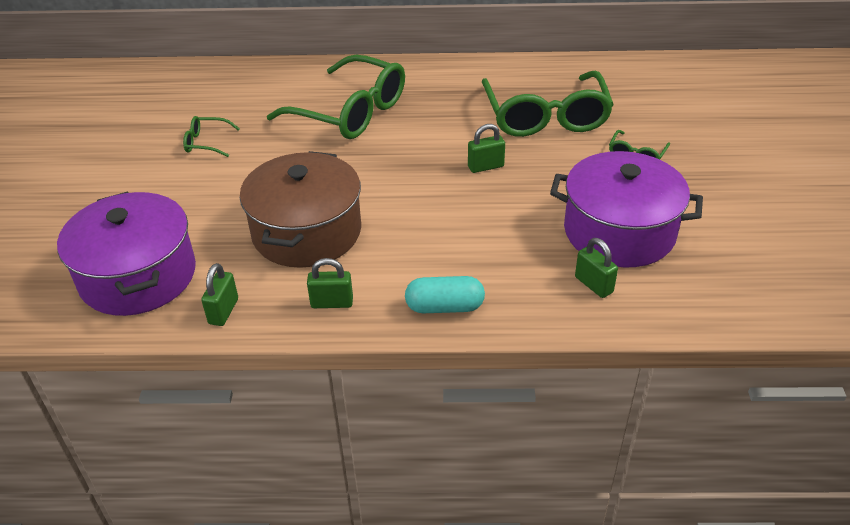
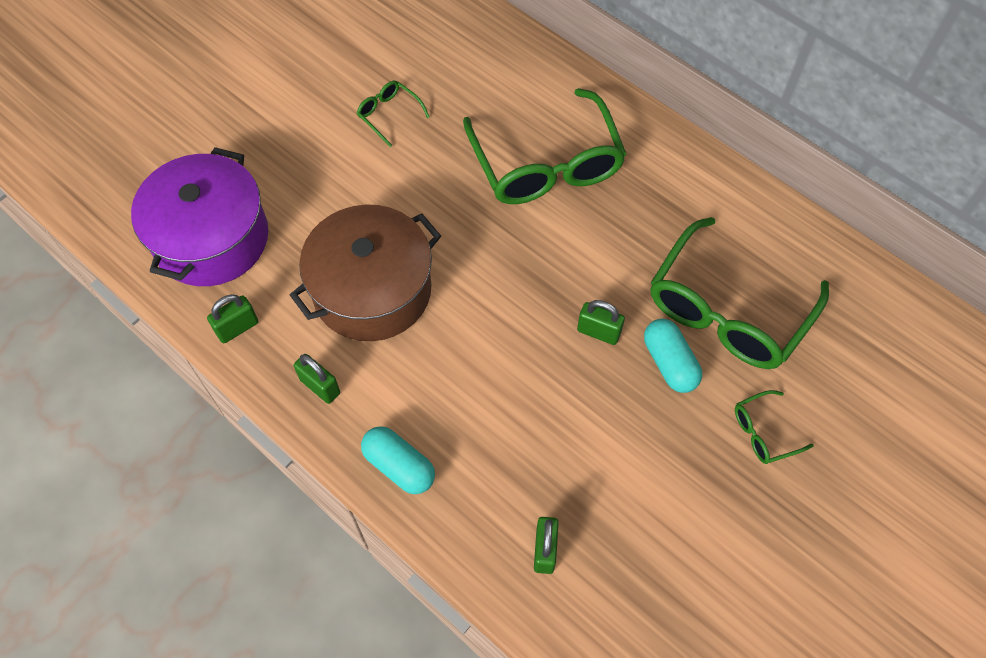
camera: 40 degrees right, 20 degrees up
purple pot [550,151,703,267] -> none
none -> turquoise capsule [644,319,702,393]

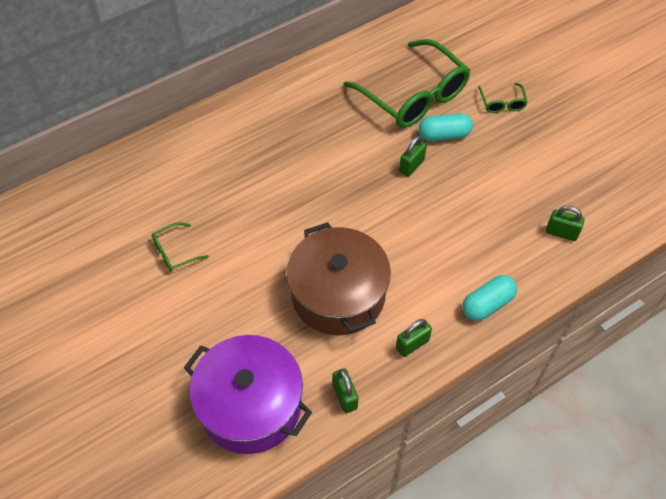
camera: 75 degrees left, 5 degrees down
green glasses [463,88,626,204] -> none

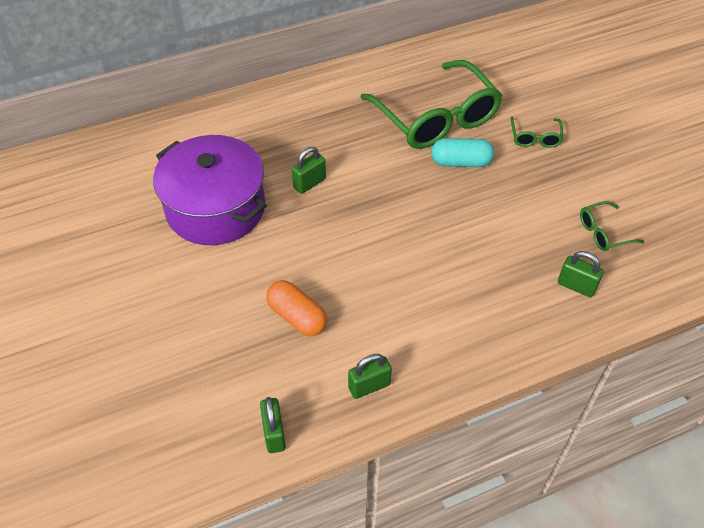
camera: 10 degrees right, 5 degrees down
green glasses [152,222,209,271] -> green glasses moved to [580,201,644,251]
purple pot [184,335,312,454] -> purple pot moved to [153,135,267,245]
brown pot [287,222,391,335] -> orange capsule [266,280,327,336]
green padlock [399,136,427,177] -> green padlock moved to [292,147,326,194]
turquoise capsule [462,275,517,321] -> none

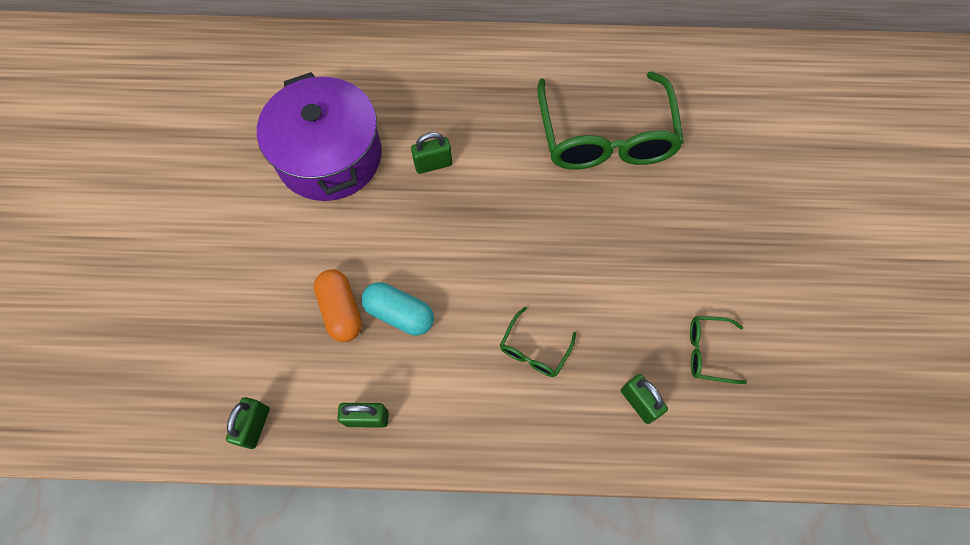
camera: 25 degrees right, 15 degrees up
turquoise capsule [431,138,494,167] -> turquoise capsule moved to [361,282,434,336]
green glasses [510,117,564,148] -> green glasses moved to [500,307,576,377]

